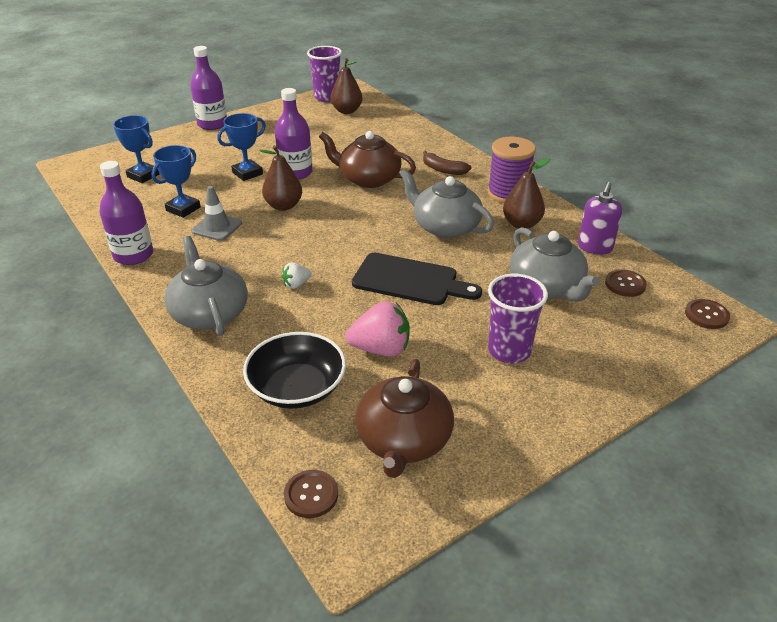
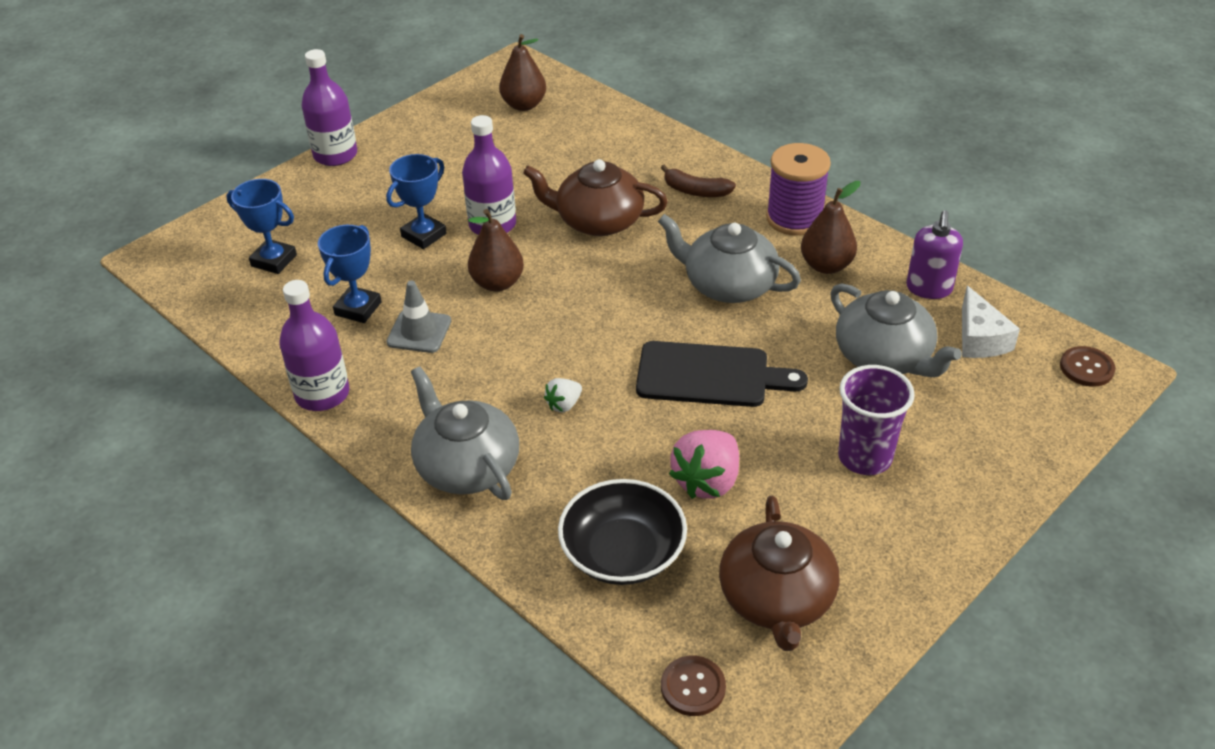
camera: 10 degrees left, 5 degrees up
purple cup [307,46,342,102] -> none
pink strawberry [345,301,410,356] -> pink strawberry turned 135 degrees clockwise [669,430,739,499]
brown button [605,269,647,297] -> white cheese [962,286,1020,358]

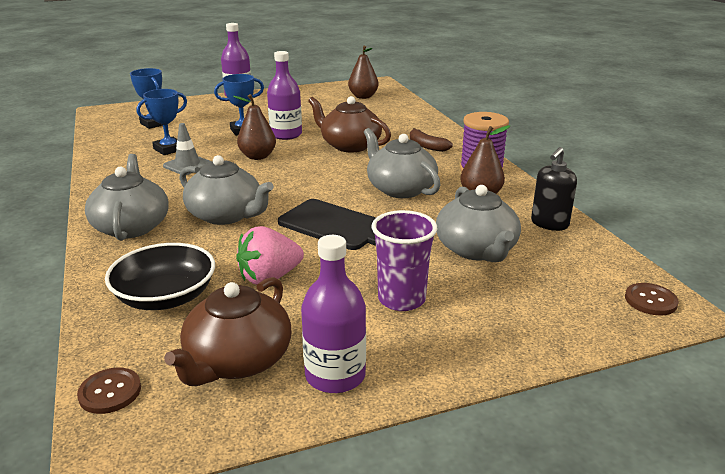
camera: 25 degrees right, 15 degrees down
purple bottle [279,280,349,411] -> purple bottle moved to [301,235,366,393]
white strawberry [544,378,582,413] -> grey teapot [179,155,274,225]
purple soap dispenser [906,210,963,299] -> black soap dispenser [531,147,577,231]
white cheese [962,286,1020,358] -> none

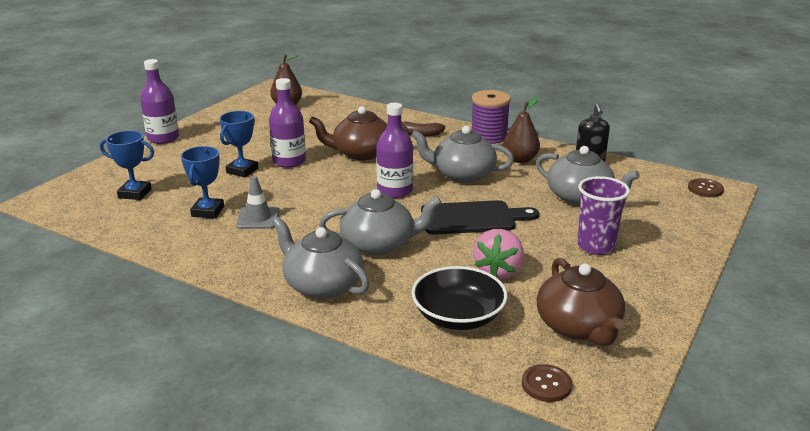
camera: 40 degrees left, 0 degrees up
brown pear [233,94,276,160] -> none
purple bottle [301,235,366,393] -> purple bottle moved to [376,103,413,198]

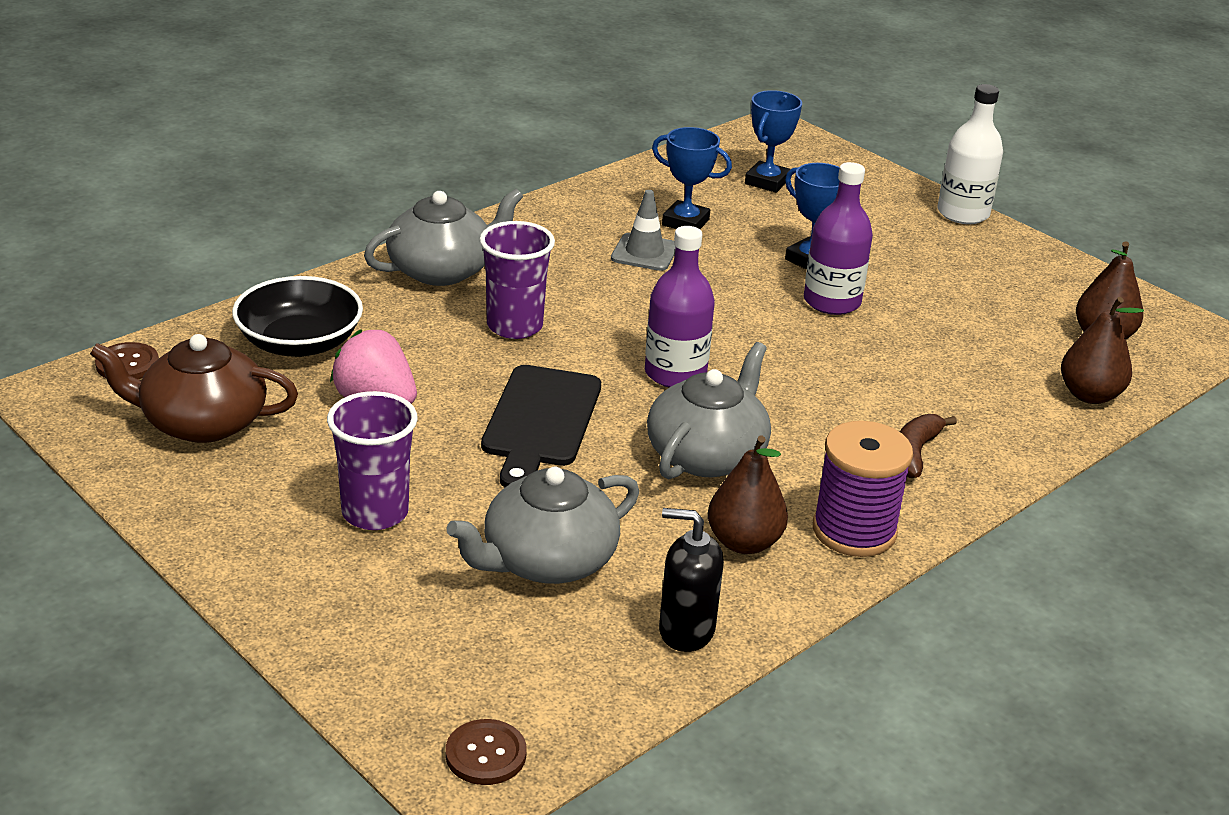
camera: 105 degrees right, 5 degrees up
purple bottle [140,59,179,144] -> white bottle [938,84,1003,224]
brown teapot [309,106,409,160] -> none
grey teapot [319,189,442,255] -> purple cup [479,221,555,339]
none -> brown pear [1061,297,1144,404]

